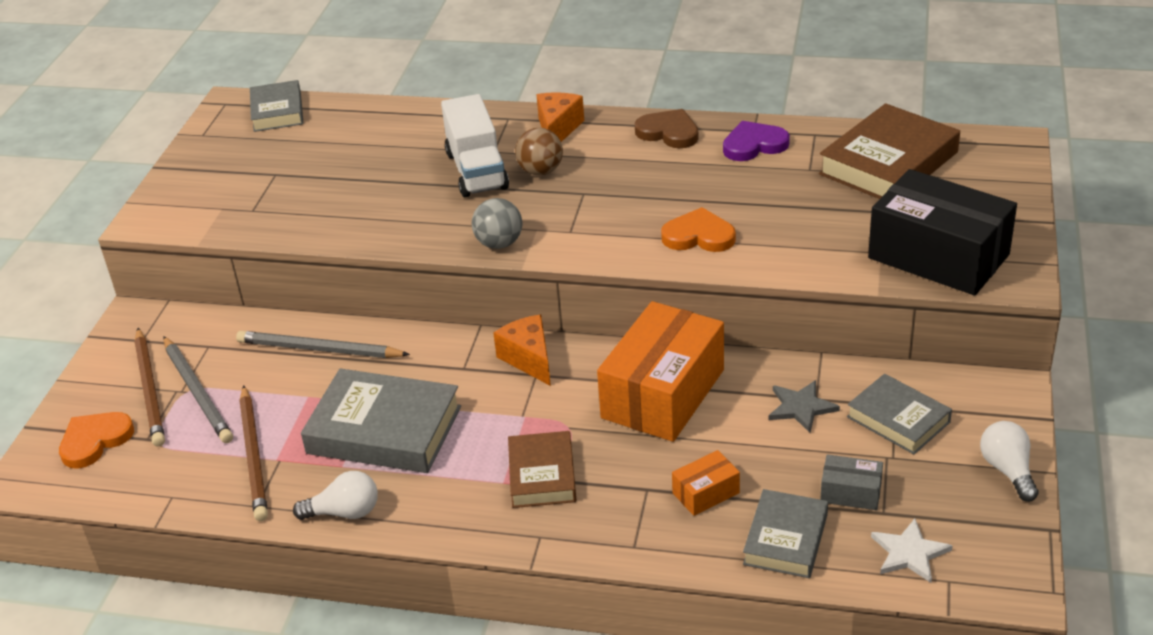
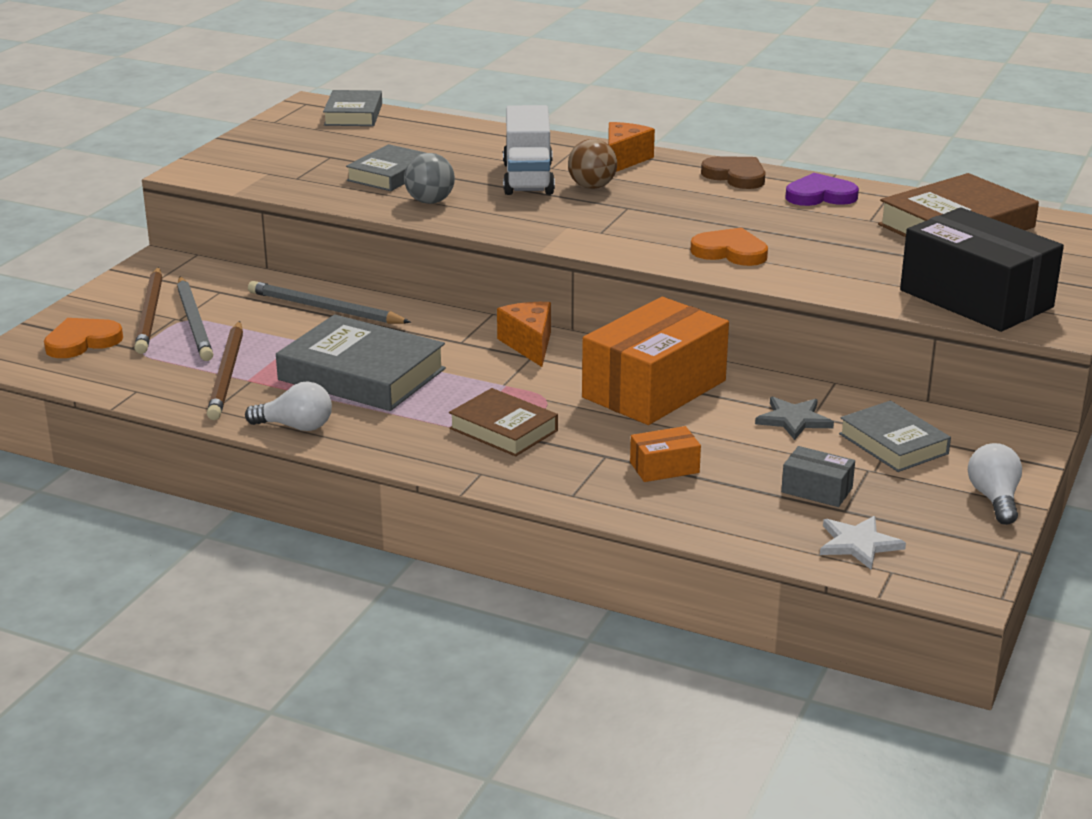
camera: 10 degrees right, 10 degrees down
grey ball [472,198,522,249] -> grey ball moved to [404,153,455,204]
brown book [508,431,576,508] -> brown book turned 60 degrees counterclockwise [449,388,558,456]
grey book [743,489,828,578] -> grey book moved to [346,144,426,191]

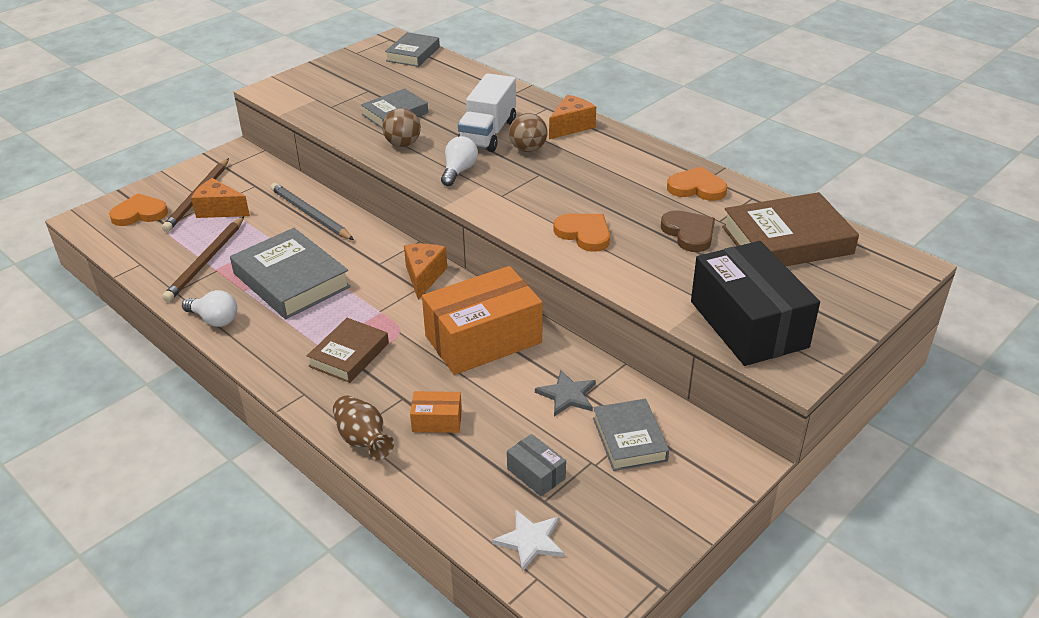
camera: 20 degrees right, 10 degrees up
grey pencil [177,277,213,361] -> orange cheese [191,178,250,218]
grey ball [404,153,455,204] -> brown ball [382,108,421,147]
brown book [449,388,558,456] -> brown book turned 60 degrees clockwise [307,318,389,383]
brown heart [701,156,766,189] -> brown heart moved to [661,210,715,252]
purple heart [786,173,859,206] -> orange heart [667,167,727,201]
white light bulb [968,443,1022,525] -> white light bulb moved to [441,136,478,186]
none -> brown vase [333,396,394,460]

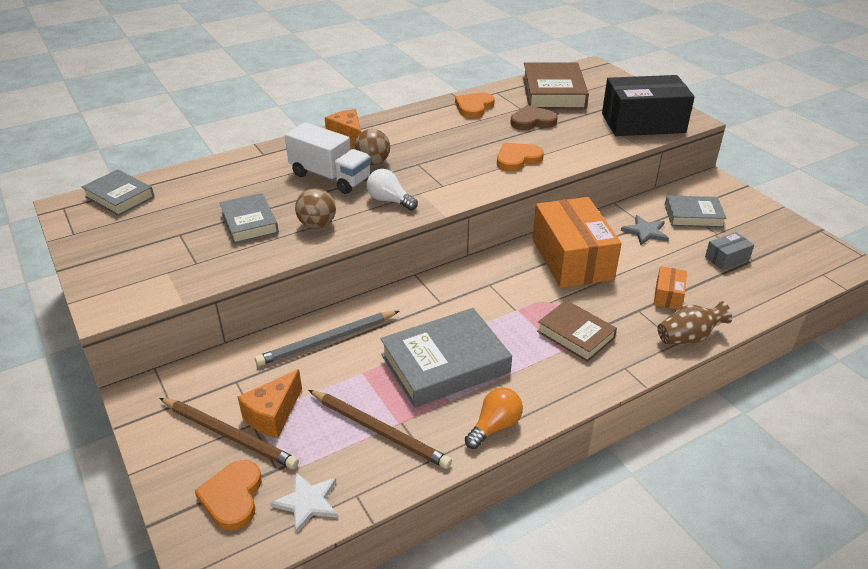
camera: 75 degrees left, 0 degrees up
white light bulb [182,290,237,327] -> orange light bulb [465,387,523,449]
orange cheese [404,244,447,300] -> none
white star [492,510,564,572] -> white star moved to [270,472,338,534]

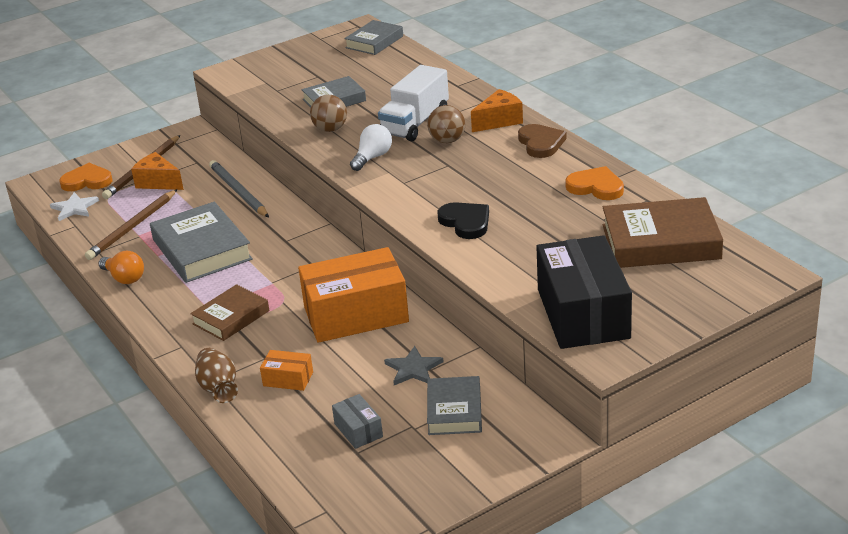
camera: 90 degrees right, 5 degrees down
orange heart [497,143,544,171] -> black heart [438,202,489,239]
brown heart [510,105,558,130] -> brown heart moved to [518,124,566,158]

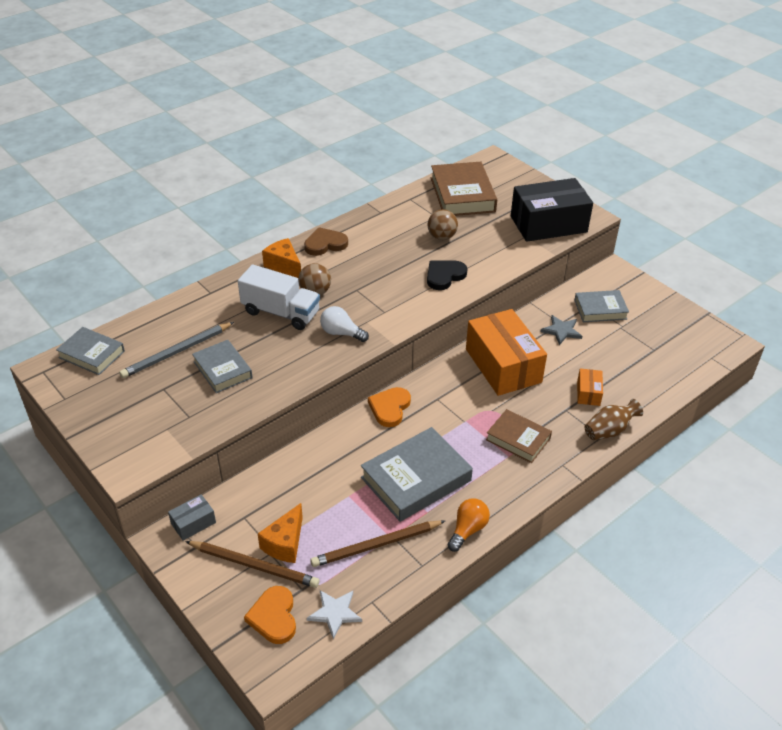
camera: 100 degrees left, 10 degrees up
brown pencil [85,189,177,260] -> brown pencil turned 135 degrees clockwise [310,520,445,567]
grey pencil [209,160,269,218] -> grey pencil moved to [119,322,234,378]
brown ball [310,95,347,132] -> brown ball moved to [428,209,458,240]
grey box [332,394,383,449] -> grey box moved to [168,494,216,541]
orange heart [566,166,624,200] -> orange heart moved to [368,387,411,427]

